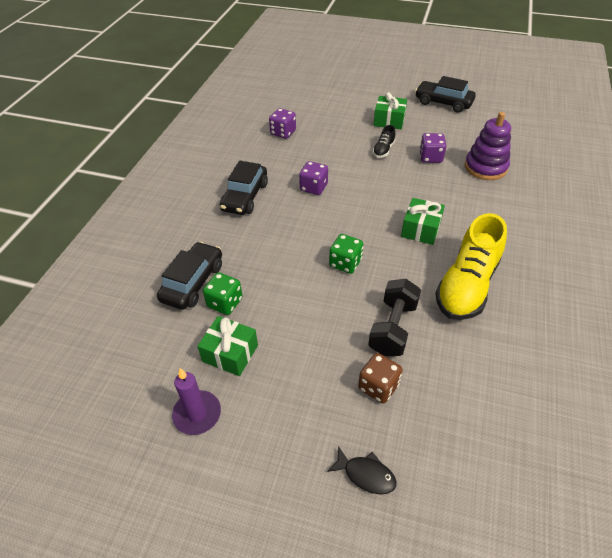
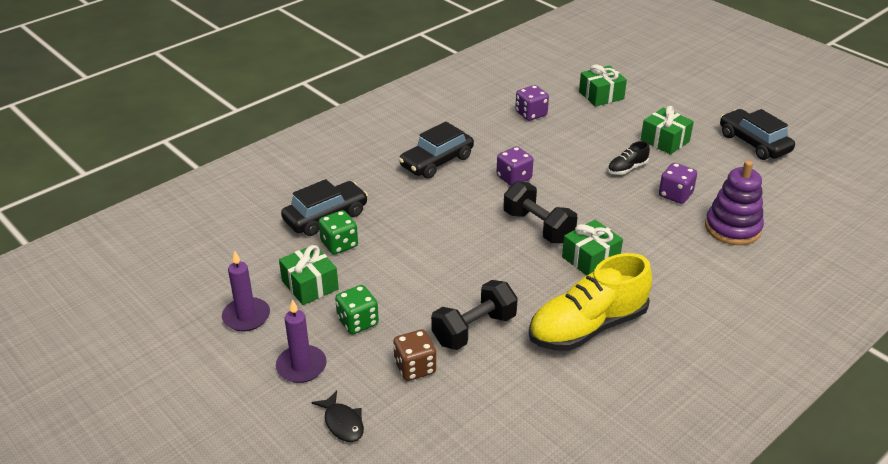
camera: 30 degrees right, 10 degrees down
green dice [329,234,363,274] -> green dice moved to [335,285,379,334]
none -> purple candle [276,299,327,383]
none -> black dumbbell [503,181,578,244]
none -> green gift [579,65,627,107]

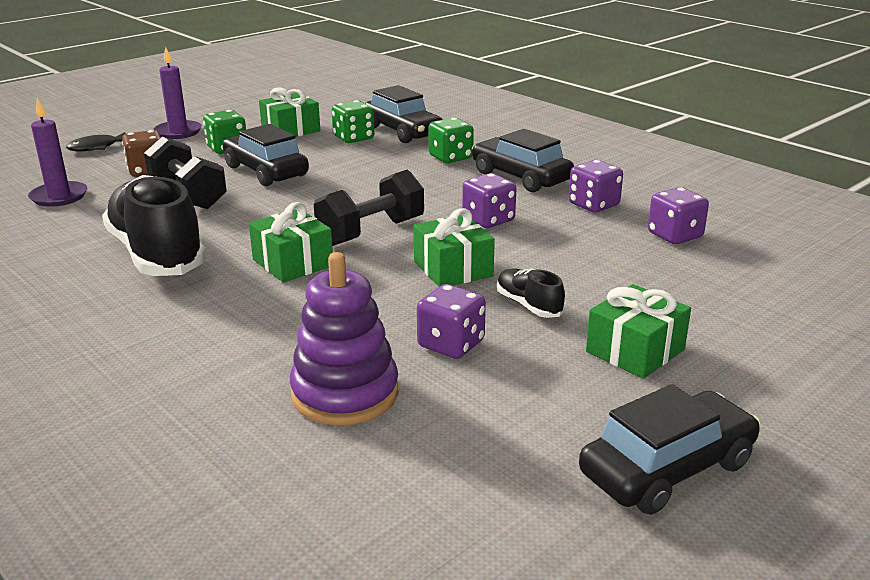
camera: 90 degrees right, 10 degrees down
purple candle [222,251,270,331] -> purple candle moved to [28,98,88,207]
yellow shoe [529,253,652,351] -> black shoe [102,175,207,276]
green gift [579,65,627,107] -> green gift moved to [414,208,495,287]
none -> black car [223,124,309,186]
none -> green dice [429,118,474,163]
none -> purple dice [569,160,623,213]

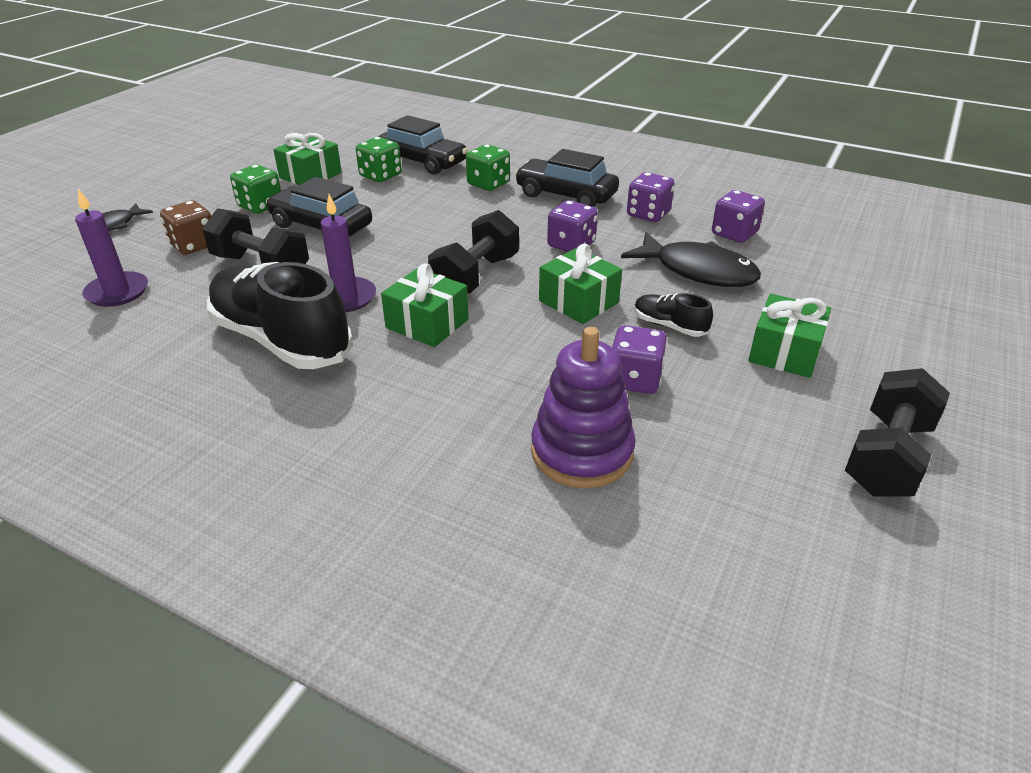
camera: 20 degrees left, 10 degrees up
purple candle [154,47,202,139] -> purple candle moved to [321,194,376,312]
black car [579,384,760,515] -> black dumbbell [845,368,950,497]
none -> black fish [621,232,761,287]

